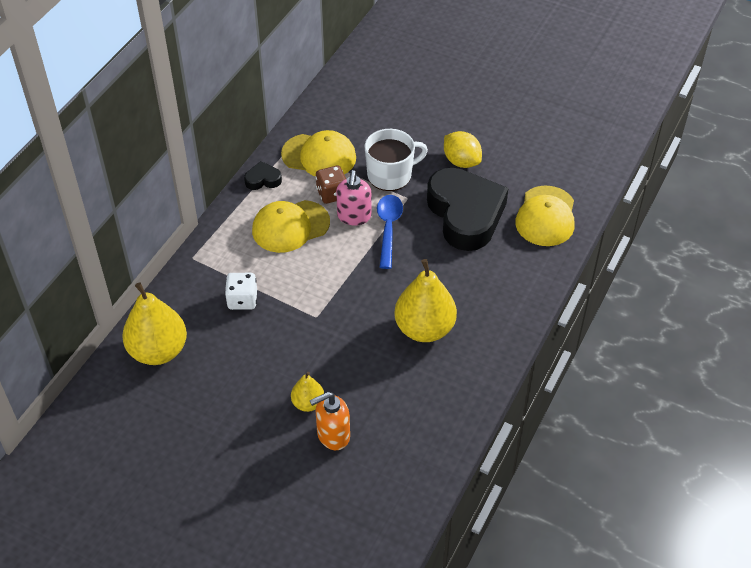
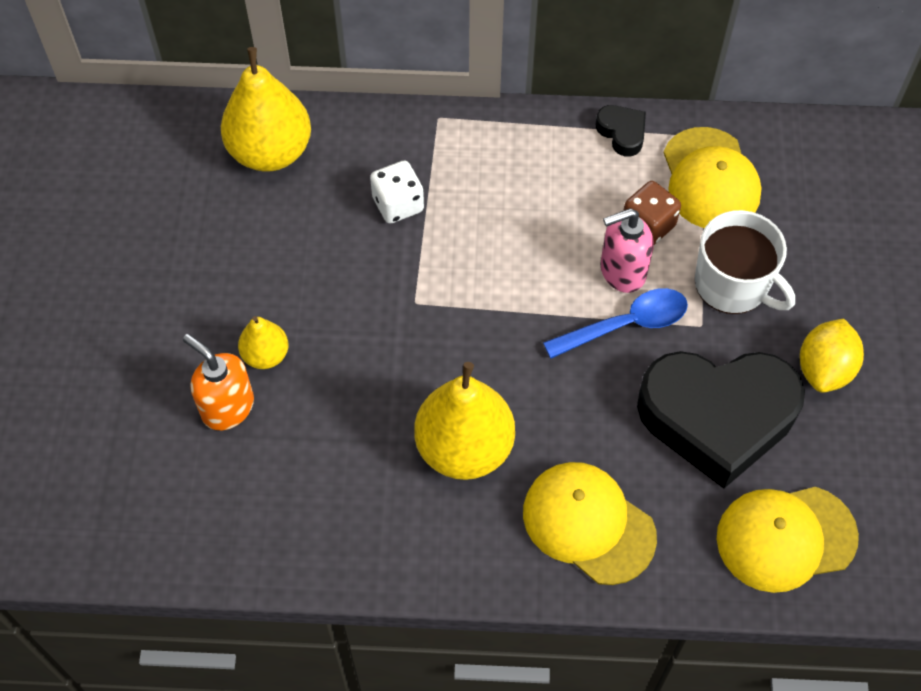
camera: 65 degrees right, 10 degrees up
yellow cap [252,200,330,253] -> yellow cap moved to [523,462,657,585]
black heart [427,168,509,251] -> black heart turned 45 degrees clockwise [637,351,805,489]

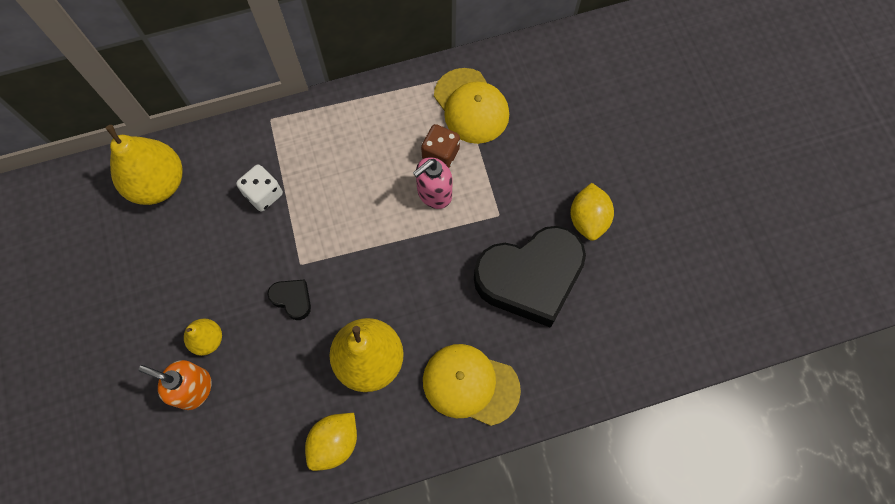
camera: 20 degrees left, 10 degrees up
blue spoon [543,288,688,359] -> none
black heart [596,105,646,157] -> black heart moved to [268,279,311,320]
white mug [695,210,795,314] -> none
yellow cap [717,487,859,593] -> none
none -> yellow lemon [305,413,357,471]

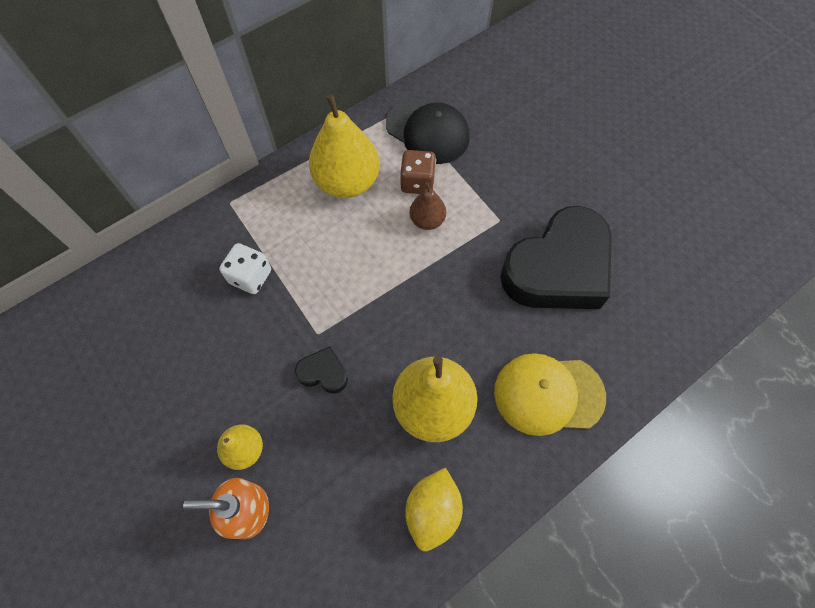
camera: 20 degrees left, 5 degrees down
yellow pear [106,125,182,205] -> yellow pear moved to [309,94,380,198]
pink soap dispenser [413,157,452,209] -> brown pear [410,182,446,230]
yellow cap [434,68,509,144] -> black cap [386,98,470,164]
yellow lemon [570,183,614,241] -> none

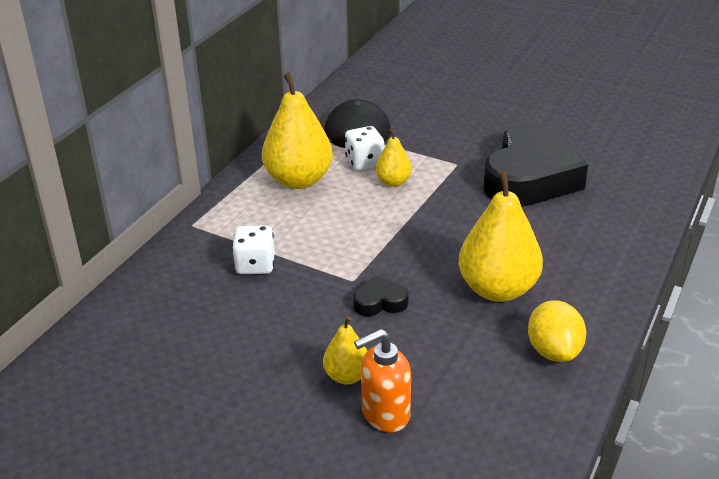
camera: 25 degrees left, 30 degrees down
brown dice [400,150,436,194] -> white dice [345,126,384,171]
brown pear [410,182,446,230] -> yellow pear [375,128,412,187]
yellow cap [494,353,606,436] -> none

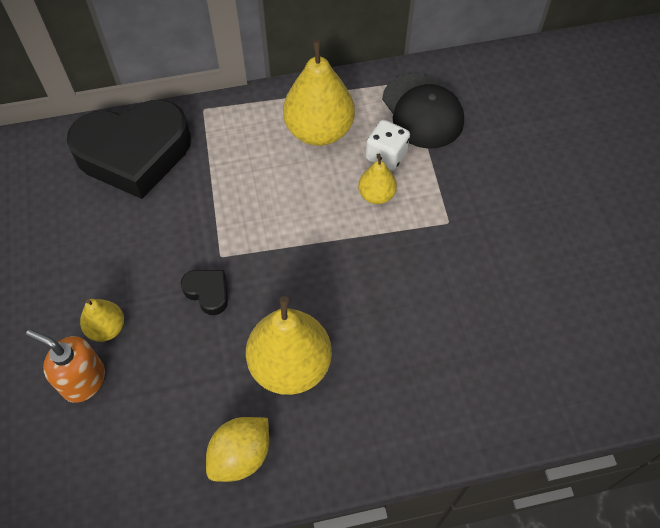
camera: 50 degrees right, 25 degrees up
white dice [232,225,275,274] -> none
black heart [483,122,588,206] -> black heart moved to [67,100,191,199]

